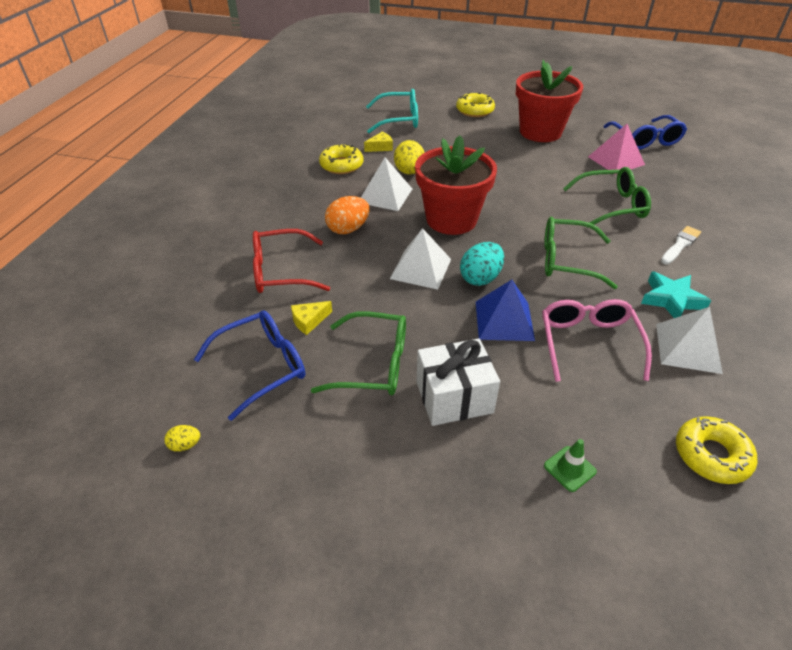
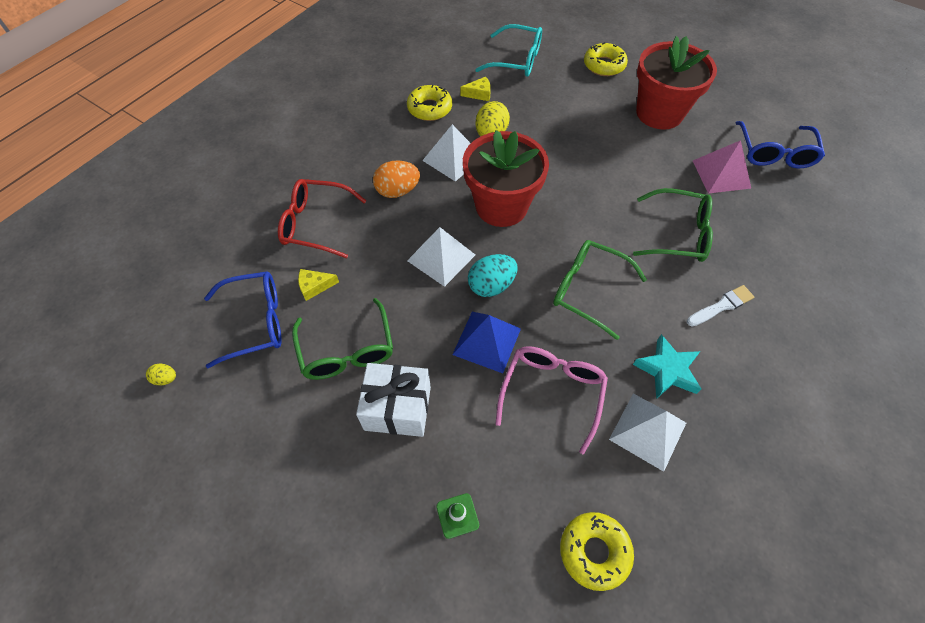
camera: 20 degrees right, 15 degrees up
green glasses [311,311,406,395] -> green glasses turned 45 degrees clockwise [292,298,393,380]

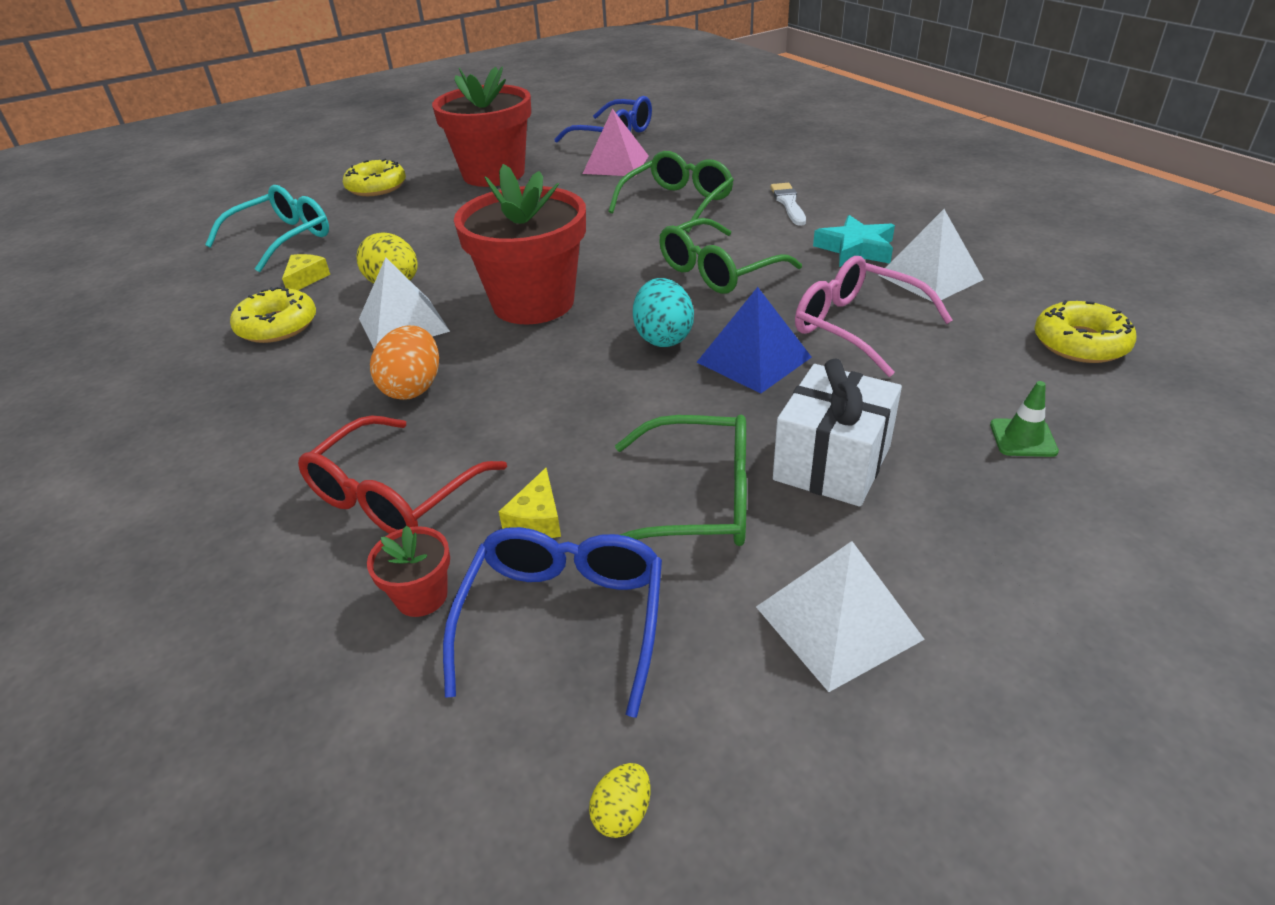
camera: 65 degrees left, 20 degrees down
white pyramid [407,227,475,287] -> white pyramid moved to [756,541,925,692]
none -> red flower pot [367,525,450,617]

